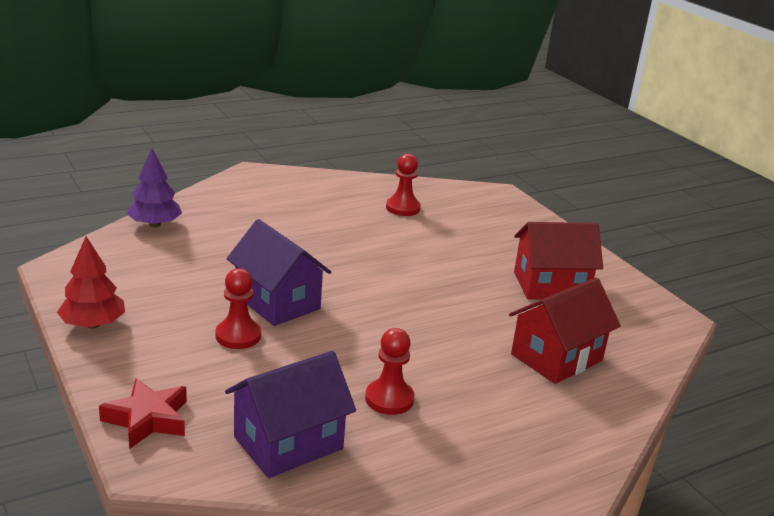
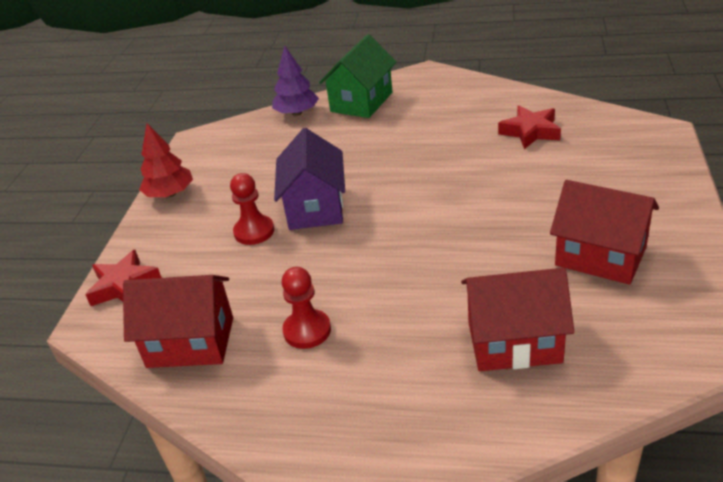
camera: 45 degrees right, 10 degrees up
purple house [225,351,356,478] -> red house [123,275,233,368]
red pawn [386,154,421,216] -> red star [498,106,561,149]
none -> green house [319,34,396,118]

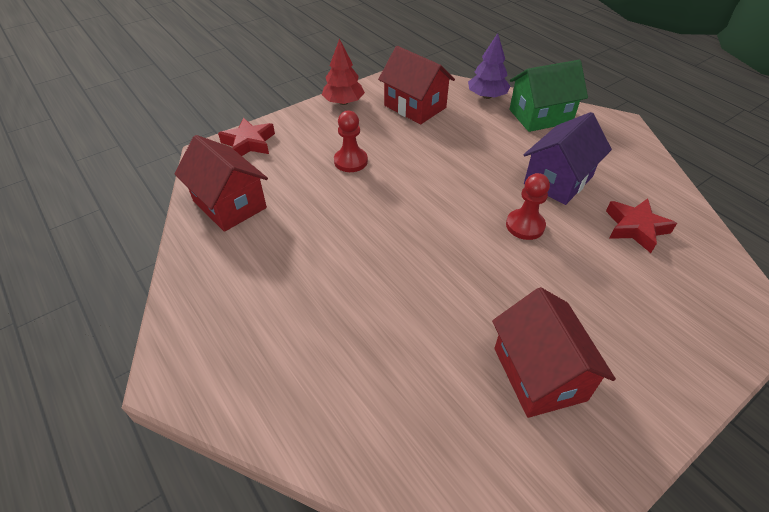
camera: 40 degrees right, 10 degrees up
purple house [274,128,345,230] -> purple house moved to [524,112,612,205]
red pawn [281,267,331,349] -> red pawn moved to [506,173,550,240]
red house [461,268,575,371] -> red house moved to [378,46,455,124]

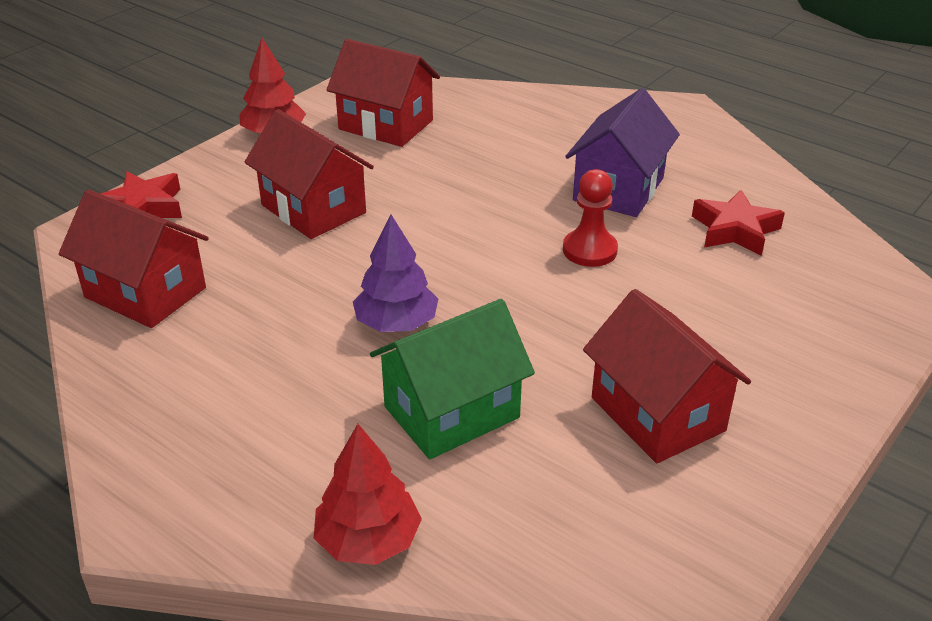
camera: 15 degrees left, 10 degrees down
red pawn [334,111,368,172] -> red house [244,109,374,239]
purple tree [468,33,510,99] -> purple tree moved to [353,214,438,332]
green house [509,60,588,132] -> green house moved to [370,299,535,459]
none -> red tree [314,424,422,565]

